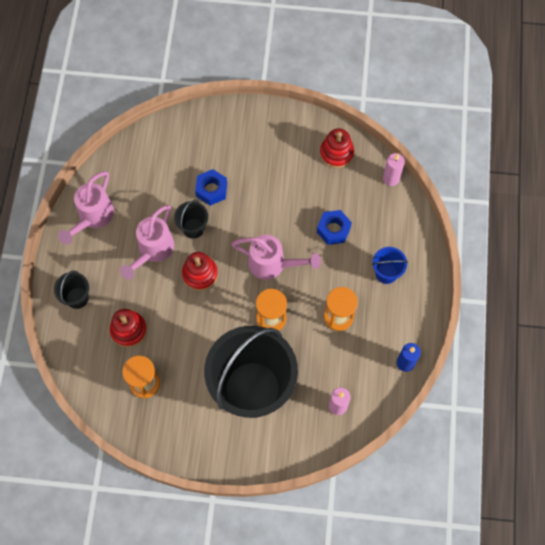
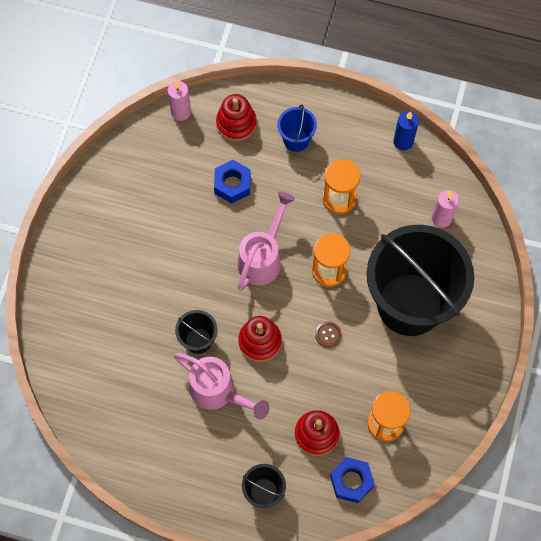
camera: 80 degrees left, 0 degrees up
pink watering can [58,171,114,245] -> none
blue nut [195,169,227,206] -> blue nut moved to [330,457,375,503]
red stacking toy [320,128,354,168] -> red stacking toy moved to [216,94,257,141]
none -> brown button [315,321,341,347]

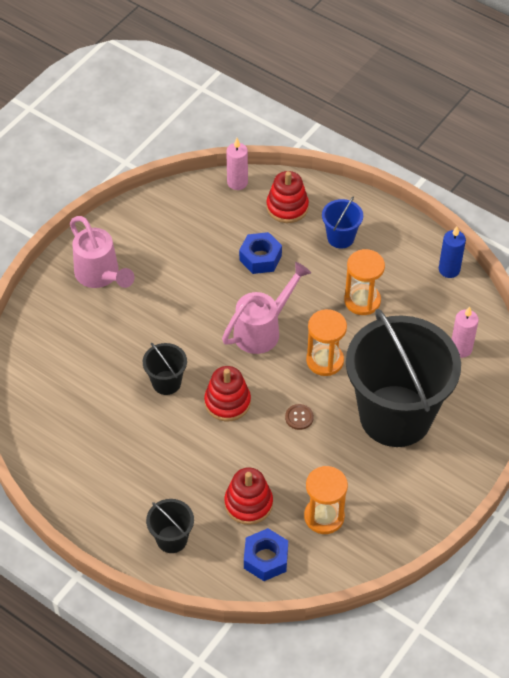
camera: 20 degrees right, 15 degrees down
pink watering can [174,353,270,420] -> pink watering can moved to [70,216,134,288]

